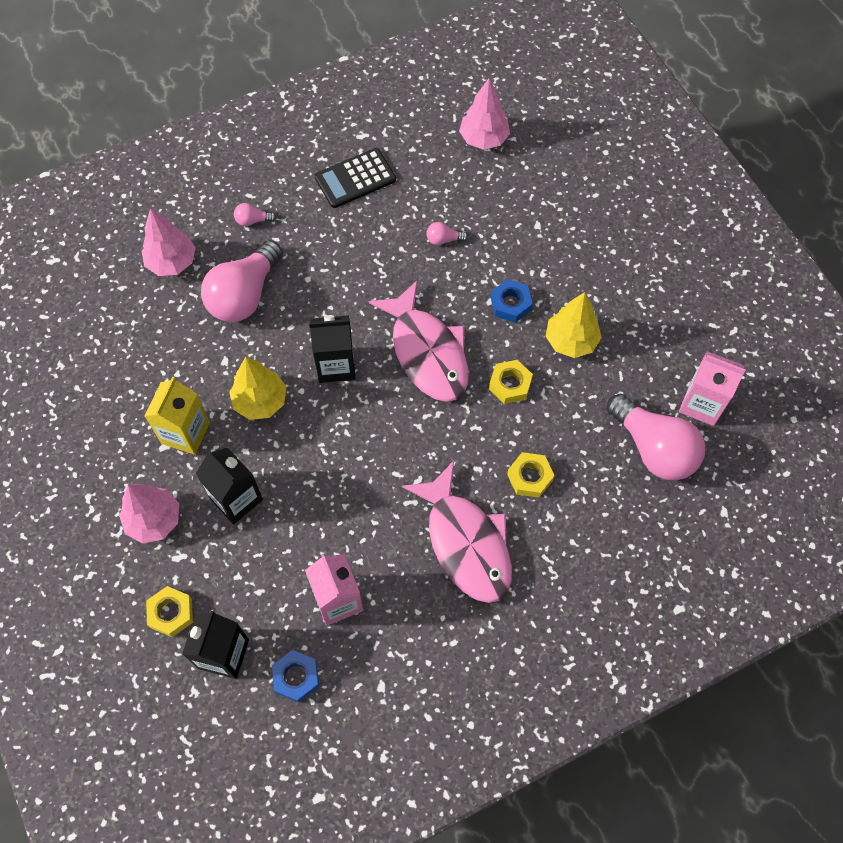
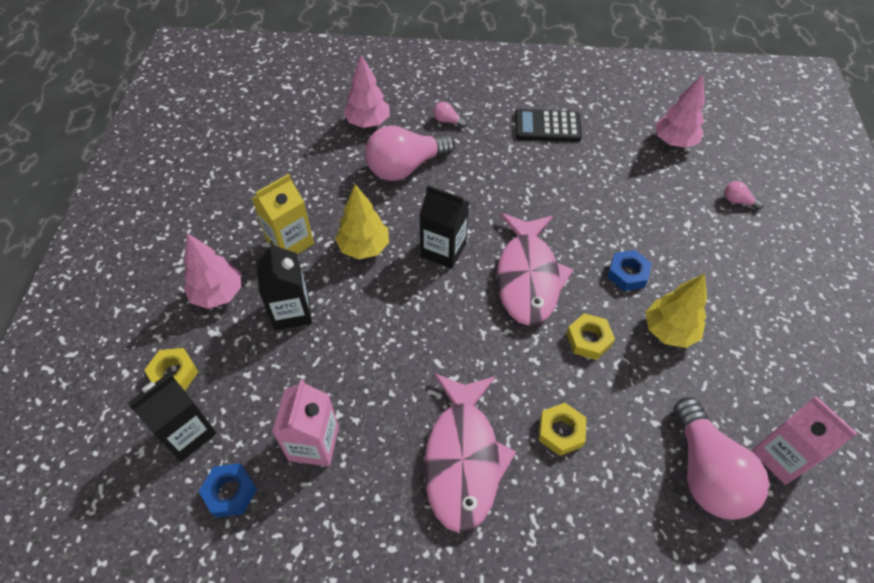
camera: 30 degrees right, 10 degrees down
pink light bulb [426,222,468,245] -> pink light bulb moved to [724,181,763,210]

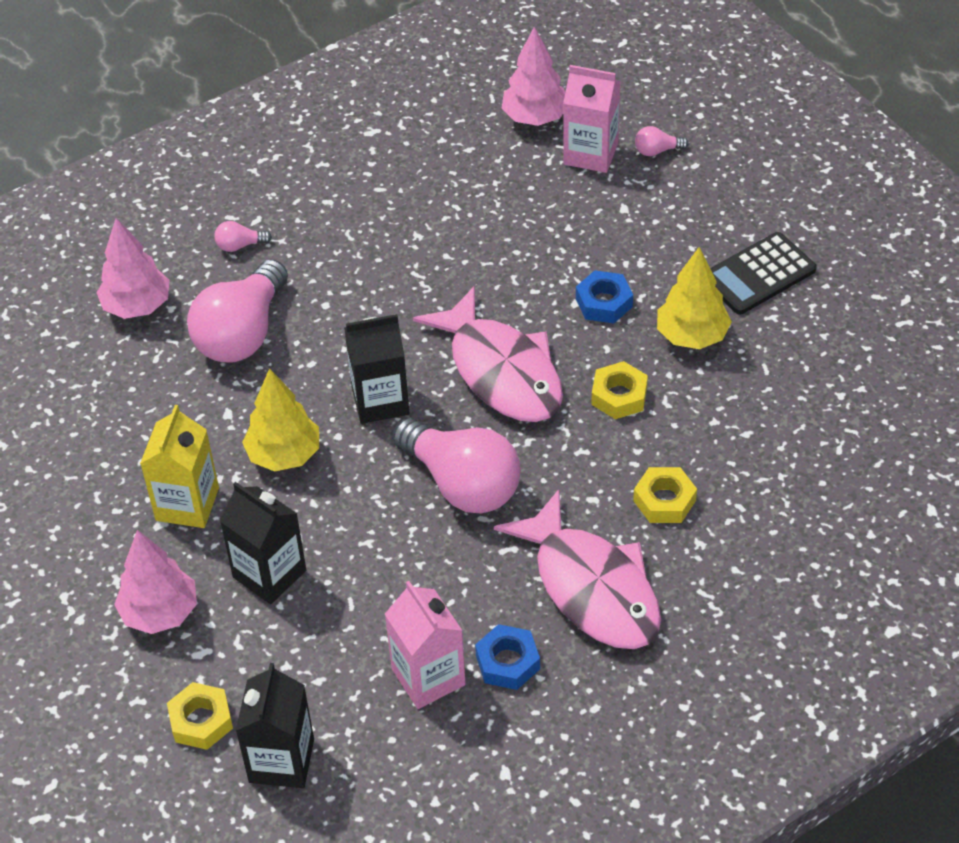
camera: 35 degrees left, 5 degrees down
blue nut [199,463,257,518] -> blue nut moved to [475,624,540,690]
black calculator [515,109,582,142] -> black calculator moved to [710,232,817,315]
pink light bulb [674,397,769,520] -> pink light bulb moved to [393,418,521,514]
pink carton [752,396,858,485] -> pink carton moved to [563,65,621,173]

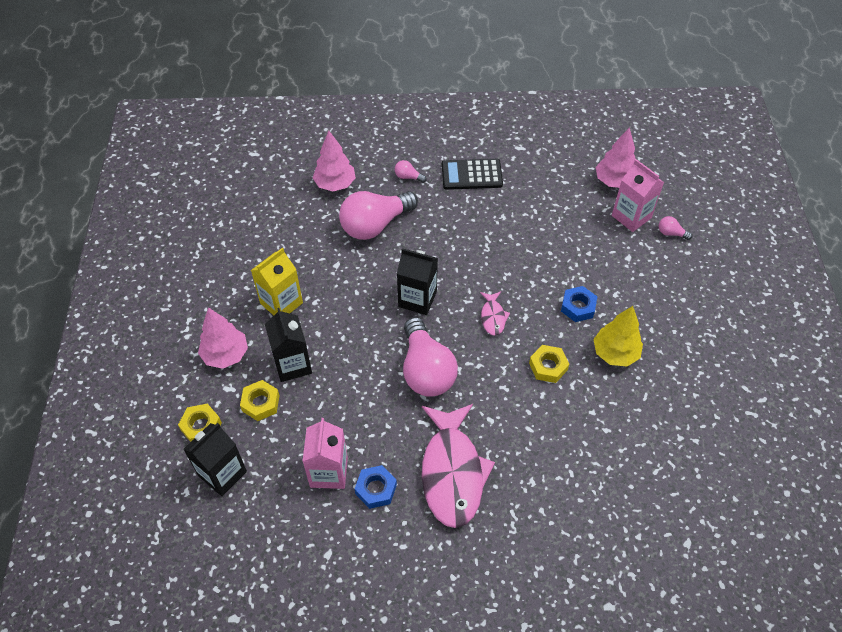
camera: 30 degrees right, 5 degrees up
yellow tree [242,368,319,471] -> none
pink fish [413,286,563,422] -> pink fish [480,291,510,336], size x0.45
yellow nut [633,467,697,523] -> yellow nut moved to [240,380,280,421]
black calculator [710,232,817,315] -> black calculator moved to [442,159,503,190]

